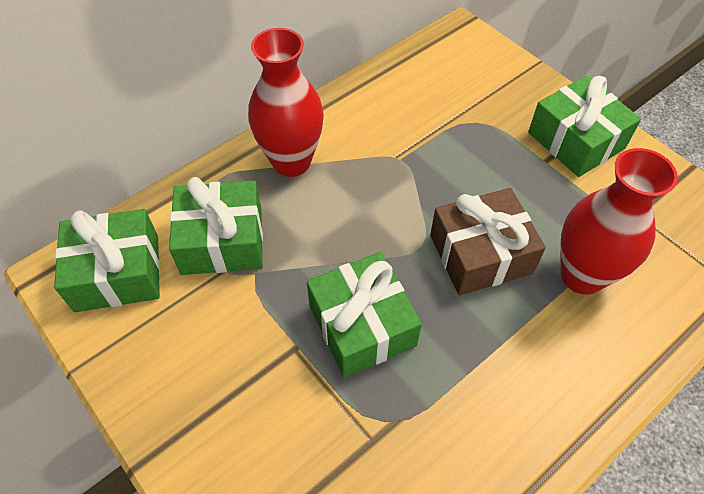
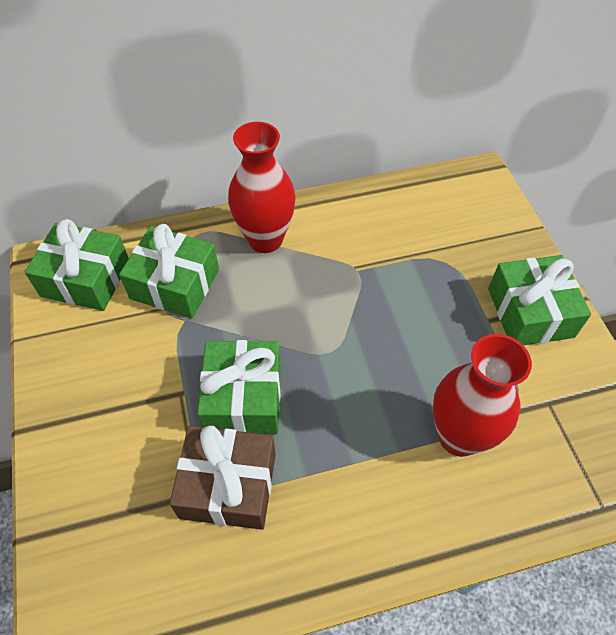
camera: 25 degrees right, 0 degrees up
brown gift [430,188,546,295] -> brown gift moved to [169,426,276,530]

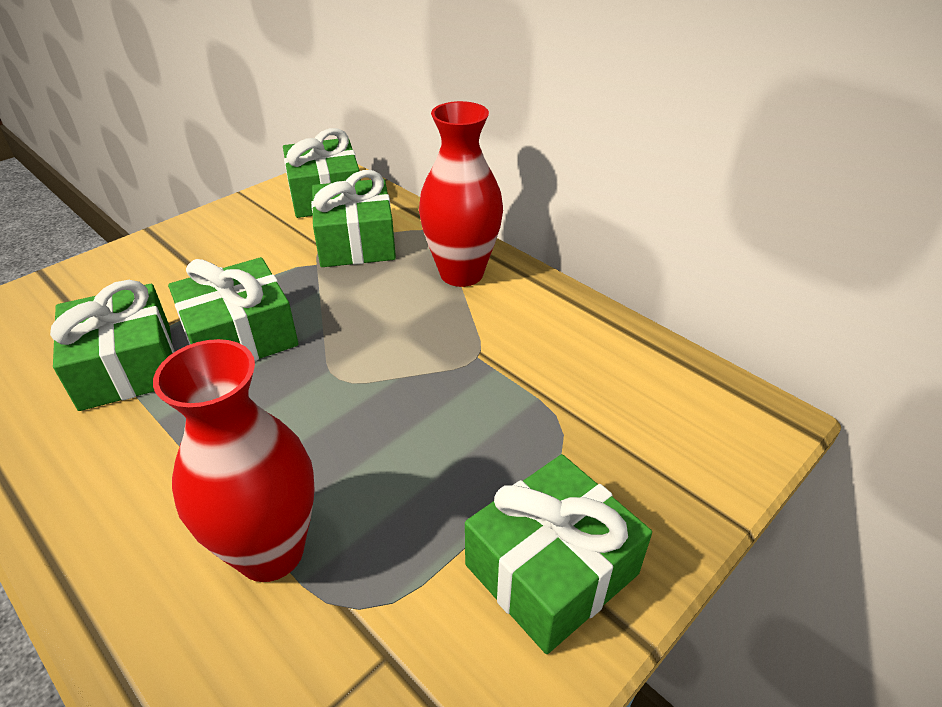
camera: 60 degrees right, 15 degrees down
brown gift [169,426,276,530] -> green gift [50,280,175,411]

